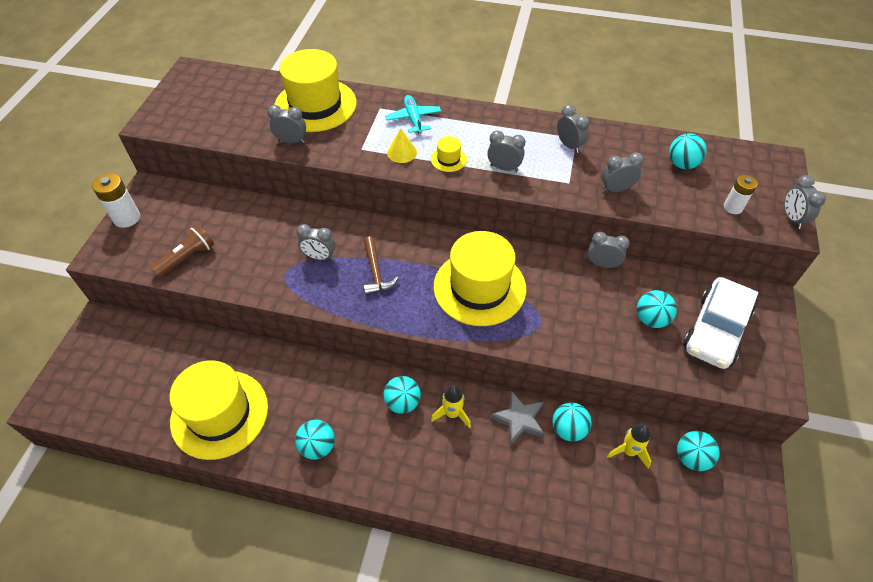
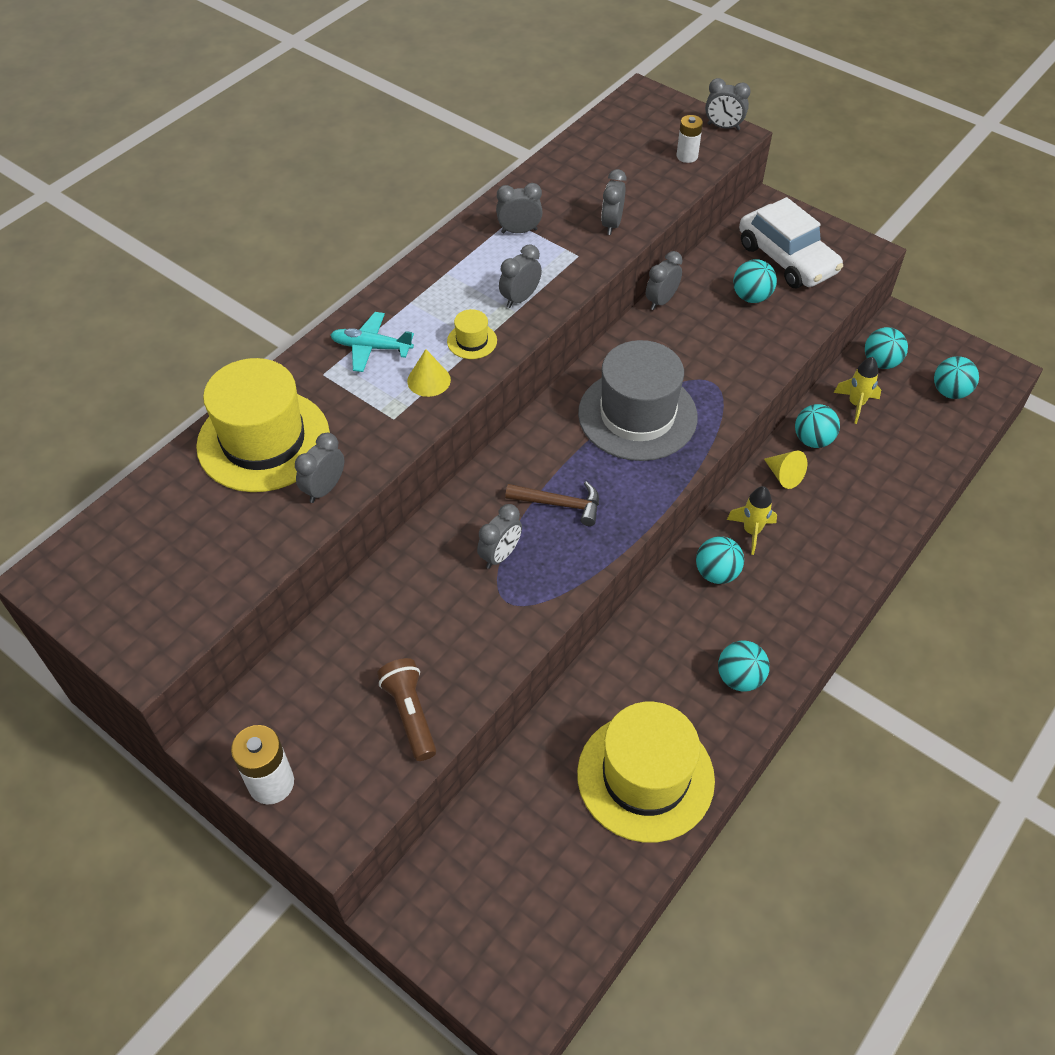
camera: 65 degrees left, 0 degrees up
yellow hat [434,231,526,326] -> grey hat [578,340,698,461]
grey star [490,391,545,446] -> yellow cone [764,451,807,489]
turquoise ball [669,133,707,169] -> turquoise ball moved to [934,356,979,399]

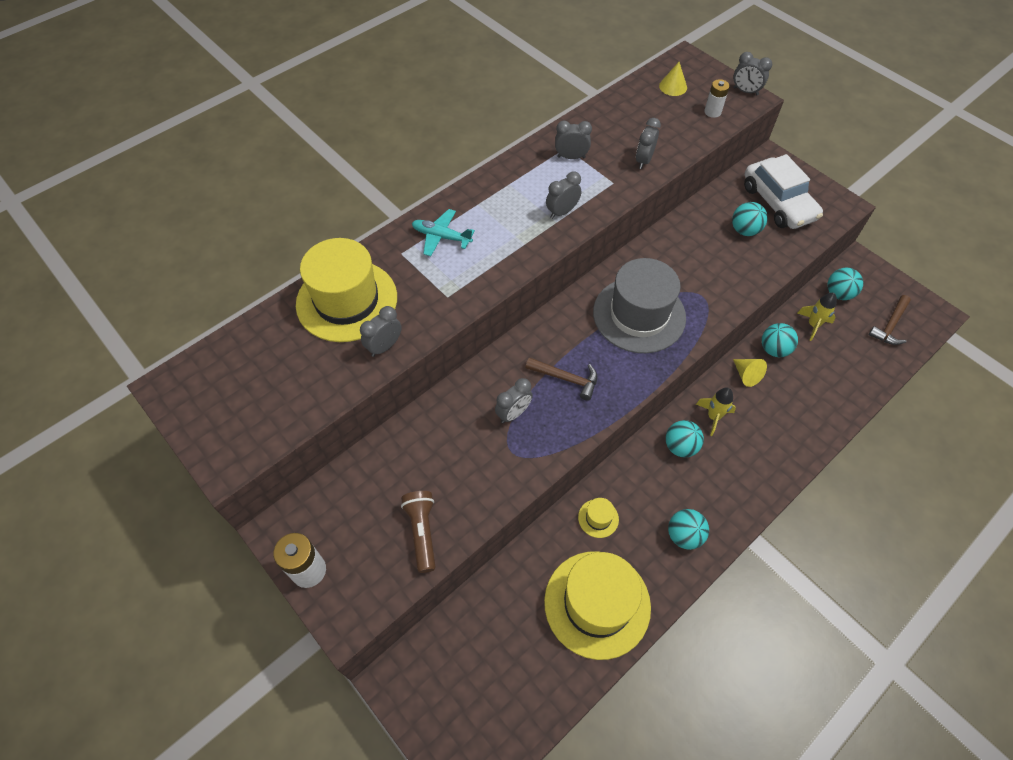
camera: 10 degrees right, 5 degrees up
yellow cone [407,349,451,397] -> yellow cone moved to [659,62,687,96]
yellow hat [447,309,497,359] -> yellow hat moved to [578,498,619,538]
grey clock [646,251,683,310] -> none
turquoise ball [934,356,979,399] -> brown hammer [869,295,911,345]

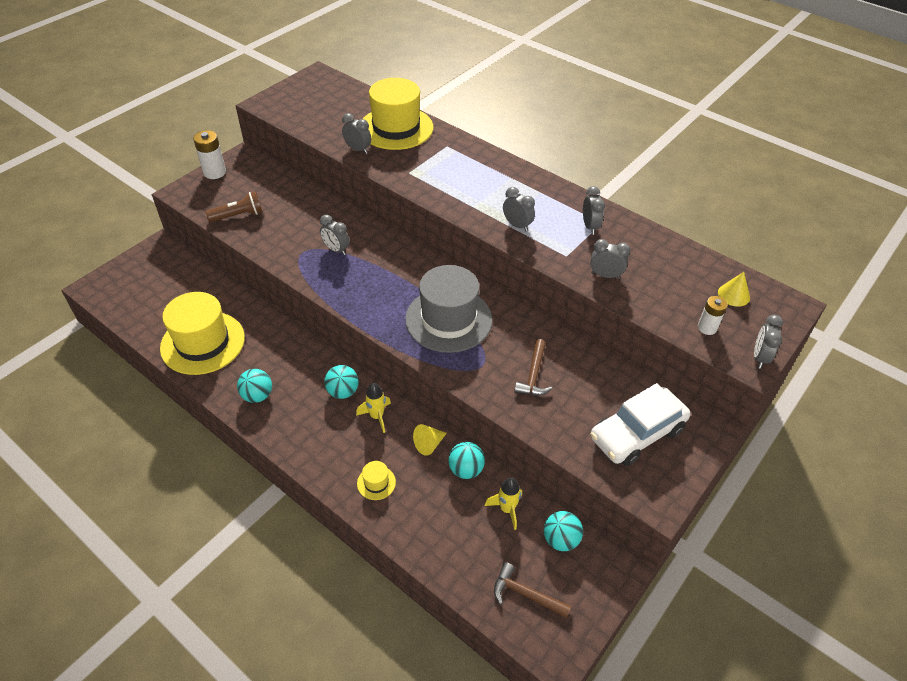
camera: 80 degrees right, 10 degrees down
turquoise plane [412,209,475,256] -> none
brown hammer [525,357,597,401] -> brown hammer moved to [514,339,553,395]
yellow hat [578,498,619,538] -> yellow hat moved to [357,461,396,500]
turquoise ball [732,202,768,236] -> none

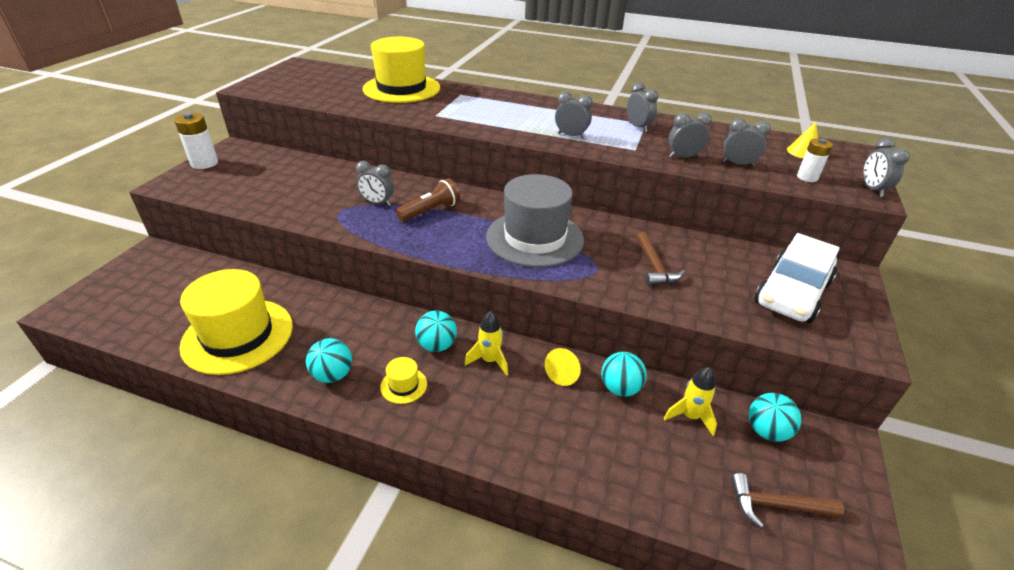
camera: 20 degrees left, 10 degrees down
brown flashlight [205,191,263,222] -> brown flashlight moved to [396,178,460,222]
grey clock [342,113,371,154] -> grey clock moved to [723,118,771,167]
yellow hat [357,461,396,500] -> yellow hat moved to [380,357,427,404]

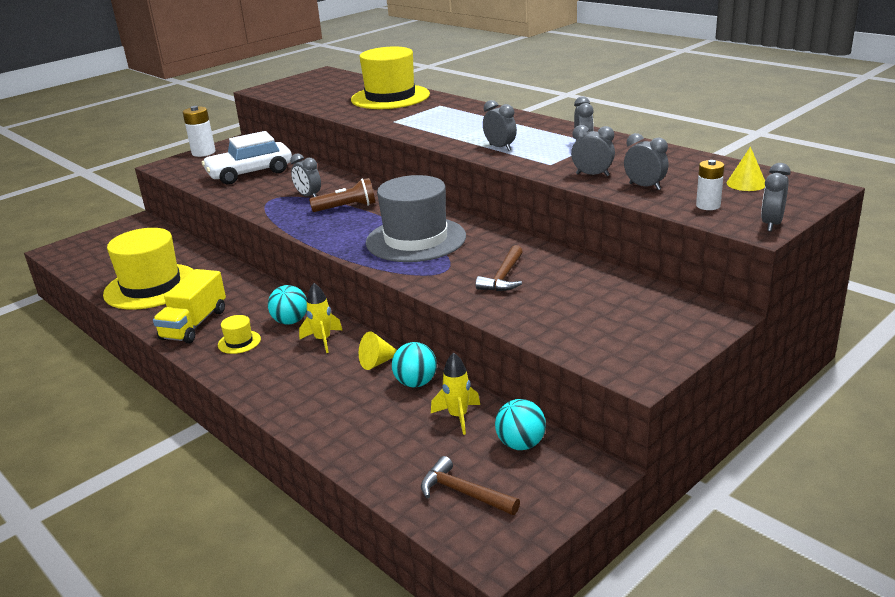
camera: 30 degrees right, 10 degrees down
turquoise ball [306,338,352,383] -> yellow truck [153,269,226,343]
white car [755,233,840,323] -> white car moved to [202,131,292,185]

